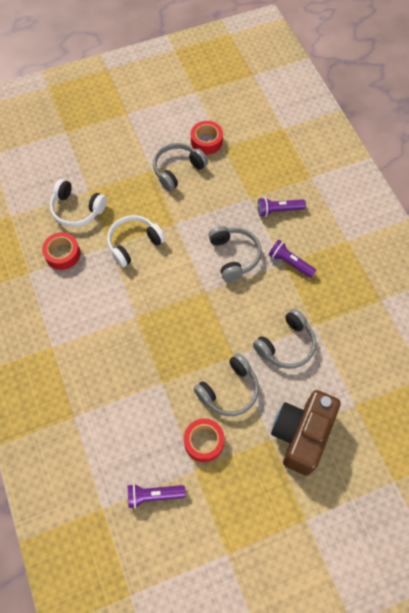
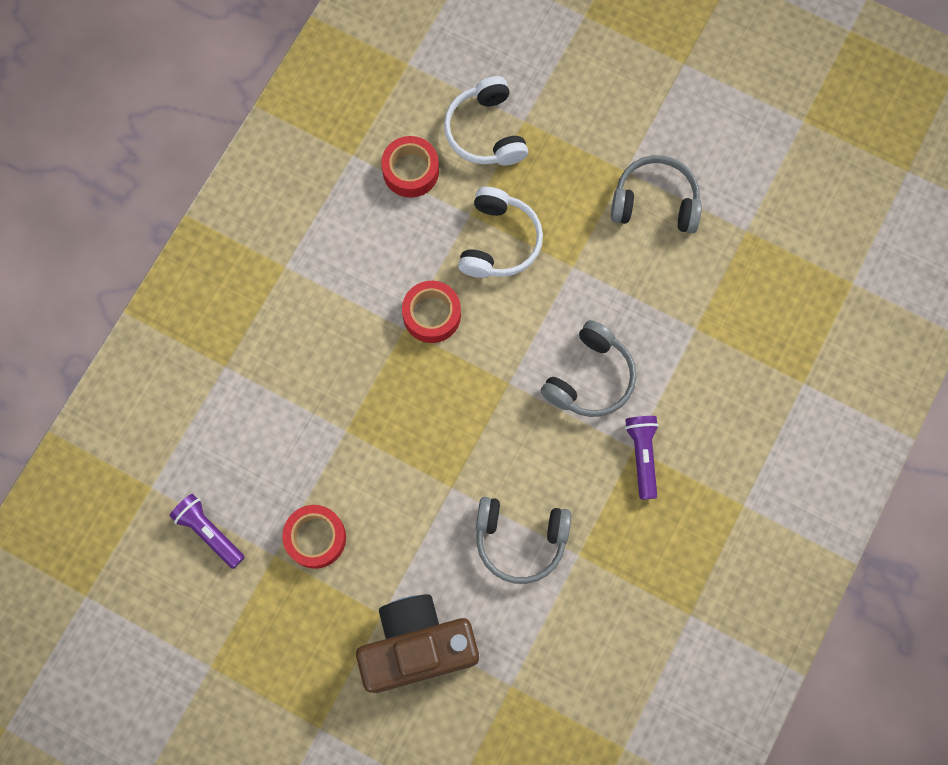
camera: 50 degrees right, 10 degrees up
white headphones [107,215,166,268] -> white headphones turned 90 degrees clockwise [458,187,543,278]
red tape [191,121,223,155] -> red tape moved to [402,281,461,343]
grey headphones [194,353,259,416] -> none
purple flashlight [258,197,306,217] -> none

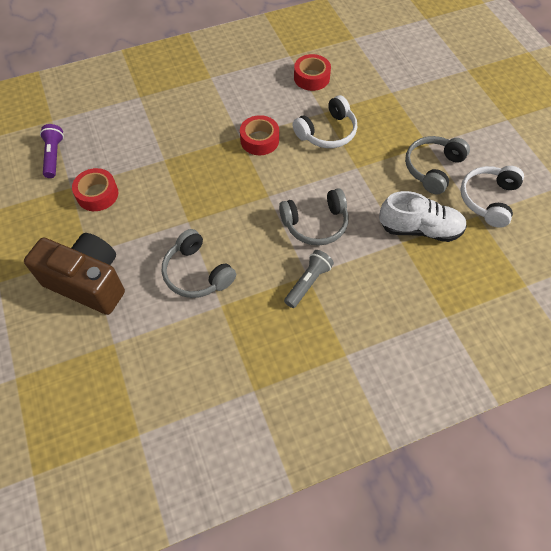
camera: 40 degrees right, 15 degrees down
white headphones [444,76,528,166] -> white headphones moved to [460,166,524,228]
grey headphones [611,155,702,233] -> grey headphones turned 105 degrees counterclockwise [405,136,470,194]
purple flashlight [625,416,659,500] -> grey flashlight [284,250,334,308]
none -> white shoe [379,191,467,242]

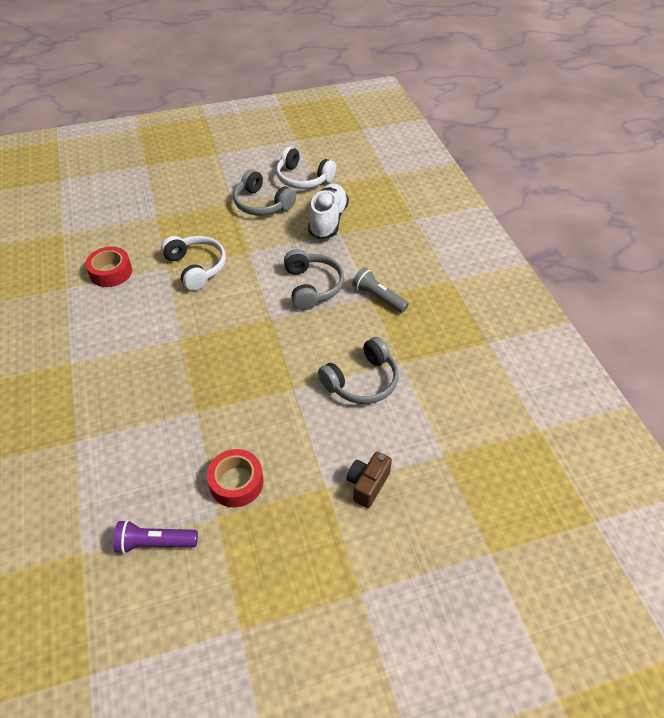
camera: 85 degrees left, 10 degrees down
brown camera [24,233,125,315] -> brown camera [347,452,392,508], size x0.49
red tape [240,115,279,155] -> none

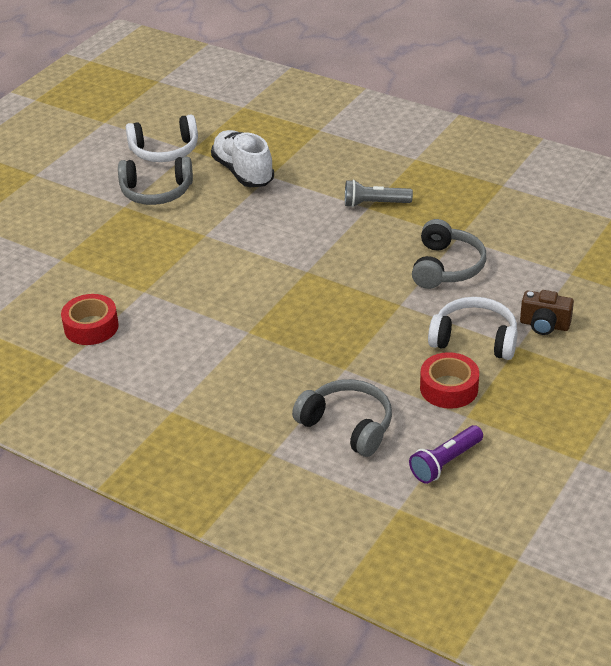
camera: 40 degrees left, 10 degrees down
white headphones [161,236,226,291] -> white headphones moved to [428,297,518,360]
grey headphones [284,249,344,310] -> grey headphones moved to [292,379,392,457]
brown camera [347,452,392,508] -> brown camera turned 60 degrees counterclockwise [520,290,574,335]

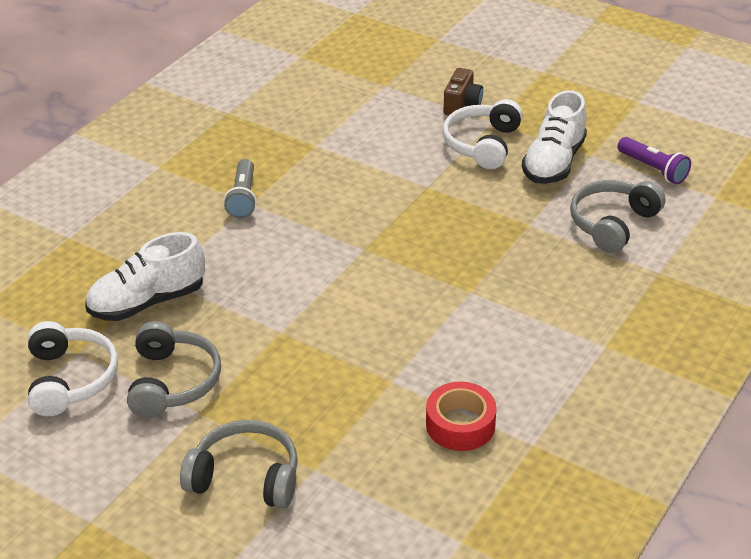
camera: 90 degrees left, 0 degrees up
grey headphones [412,219,487,289] -> grey headphones moved to [180,420,298,509]
red tape [420,352,479,409] -> white shoe [522,90,587,184]

